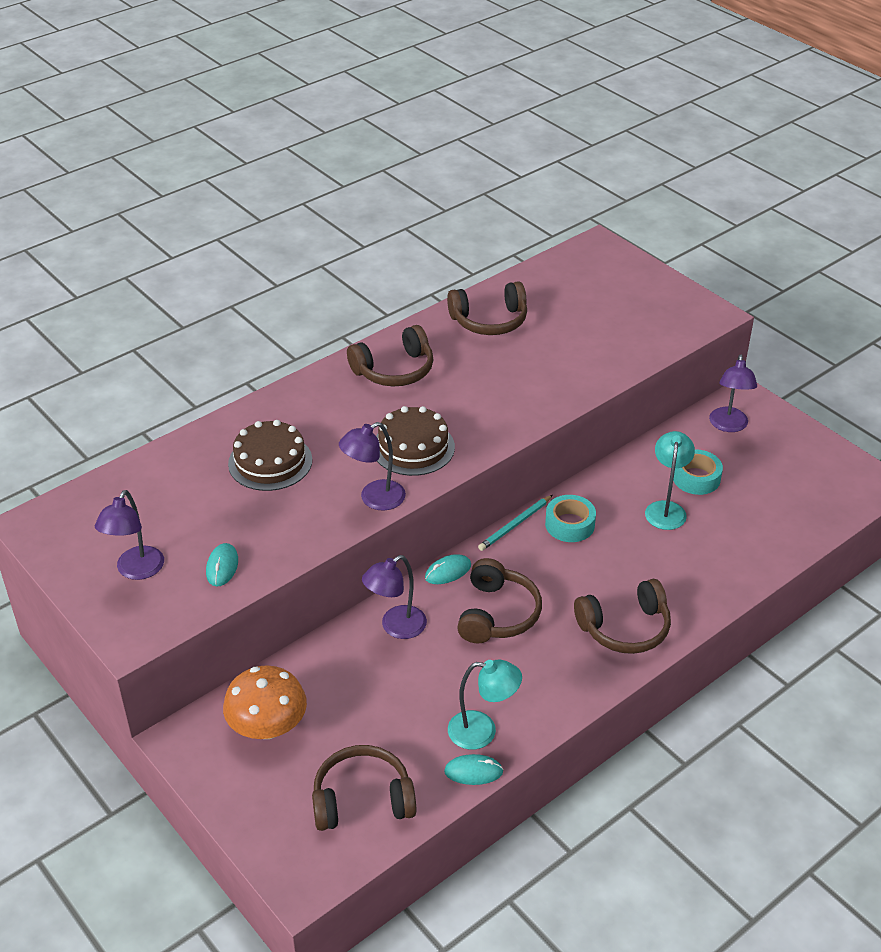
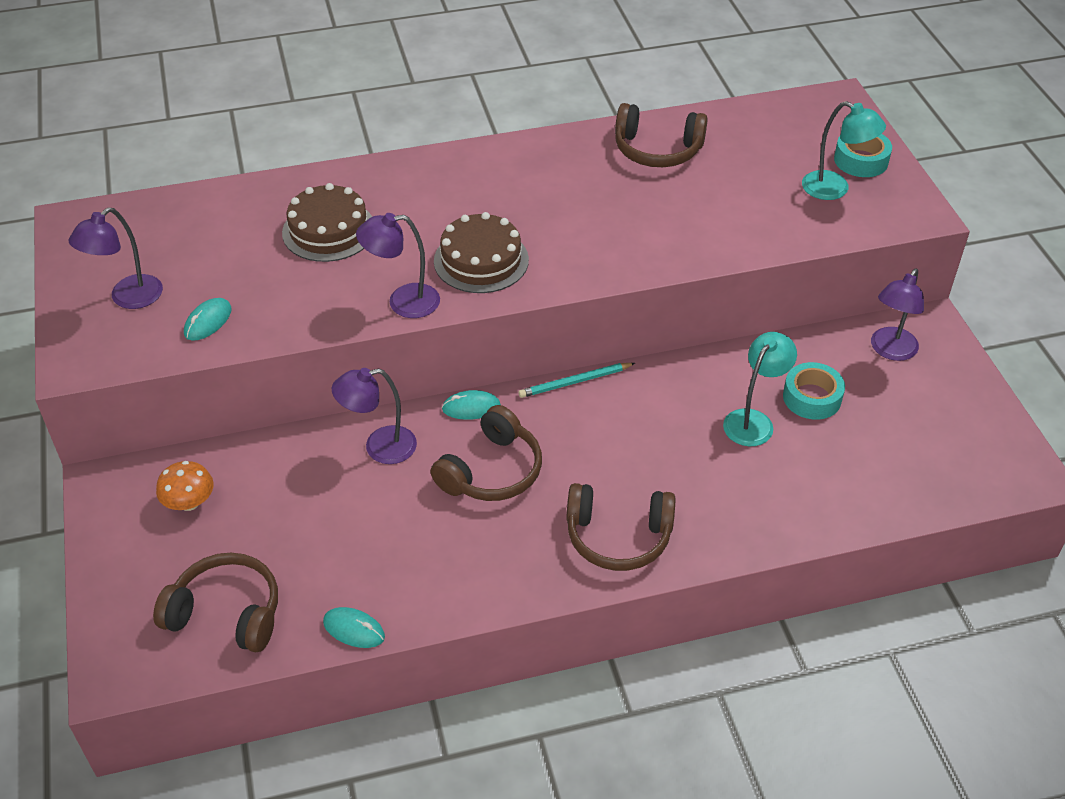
camera: 25 degrees right, 5 degrees up
orange mushroom [223,665,307,739] -> orange mushroom [156,461,214,511], size x0.62
brown headphones [347,325,434,386] -> none
turquoise lamp [448,660,522,750] -> turquoise lamp moved to [802,101,886,200]
turquoise tape [545,495,596,542] -> turquoise tape moved to [834,134,892,177]

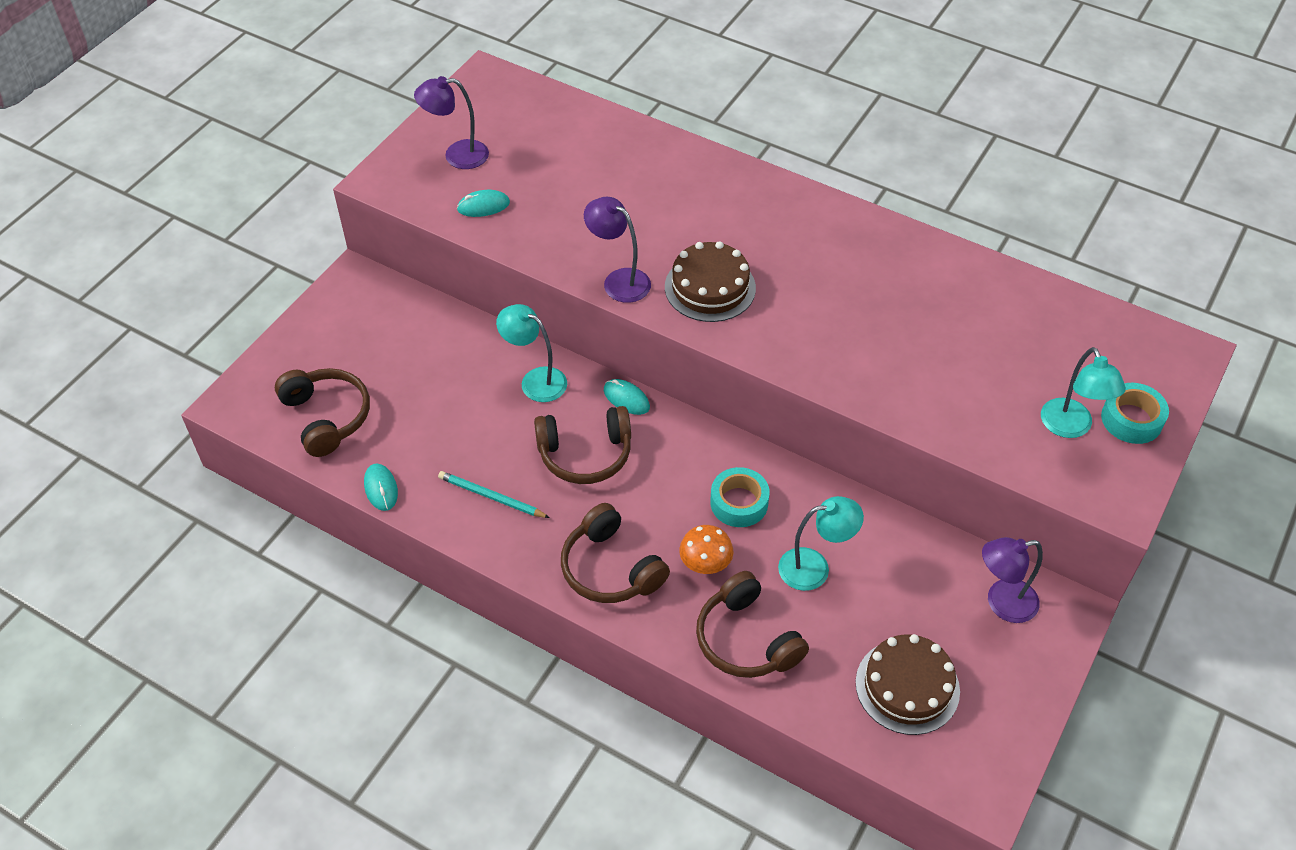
camera: 45 degrees right, 5 degrees up
orange mushroom [156,461,214,511] -> orange mushroom moved to [679,525,733,574]
brown cake [282,183,372,262] -> brown cake moved to [856,634,960,735]
purple lamp [332,368,417,464] -> turquoise lamp [496,304,567,402]
turquoise pencil [518,363,635,398] -> turquoise pencil moved to [438,471,550,518]
brown headphones [615,103,708,167] -> brown headphones moved to [696,571,809,678]
turquoise tape [783,362,845,420] -> turquoise tape moved to [710,467,770,527]

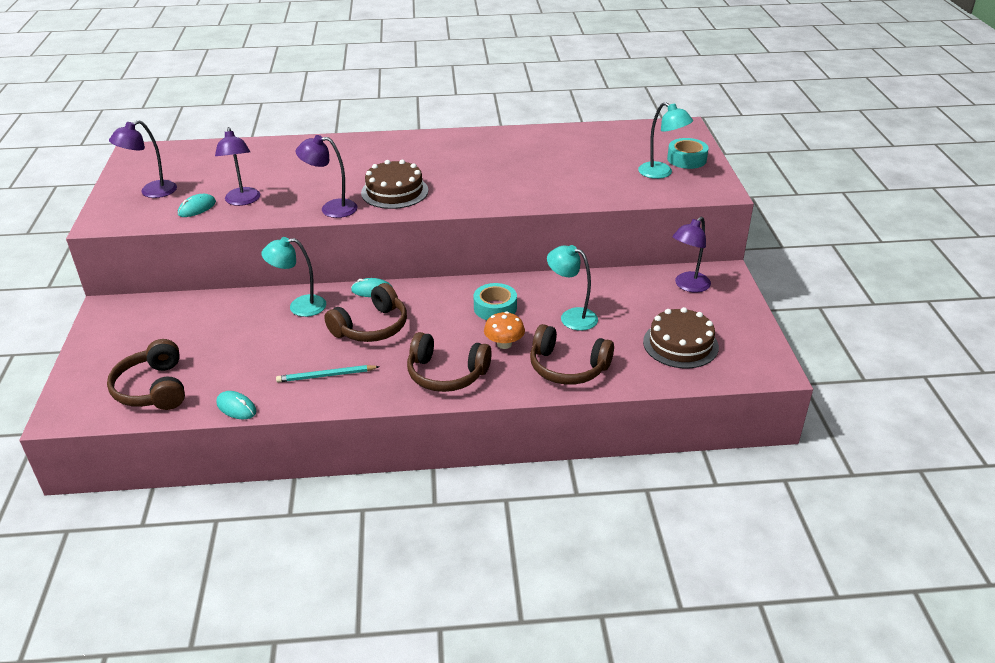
camera: 35 degrees left, 15 degrees down
brown headphones [275,368,370,457] -> brown headphones turned 135 degrees counterclockwise [107,339,185,410]
turquoise lamp [778,496,864,591] -> turquoise lamp turned 105 degrees counterclockwise [547,245,598,331]
none -> purple lamp [215,127,260,206]

